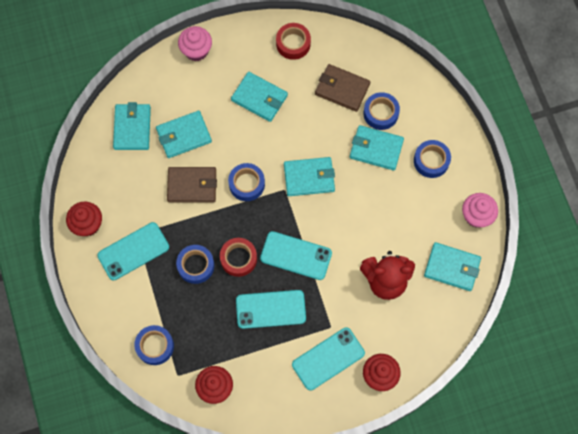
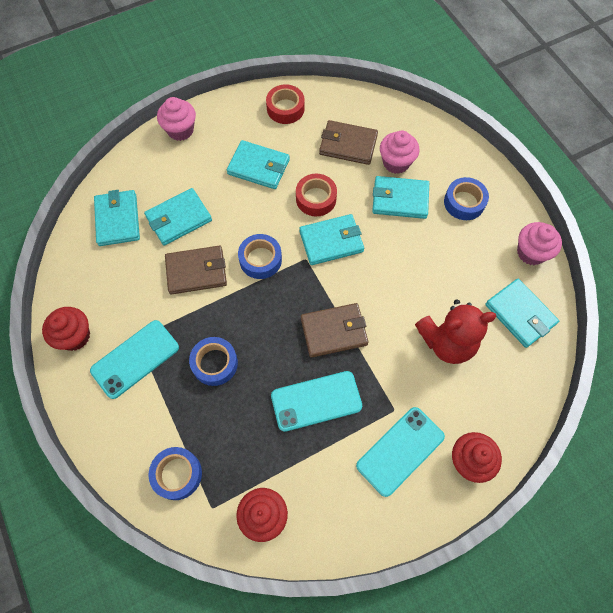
camera: 10 degrees left, 5 degrees down
red tape [220,238,257,277] -> red tape moved to [296,174,337,216]
turquoise phone [260,231,332,280] -> brown wallet [301,303,369,358]
blue tape [363,92,400,130] -> pink cupcake [380,130,419,174]
turquoise wallet [424,242,481,291] -> turquoise wallet turned 45 degrees clockwise [485,279,559,348]

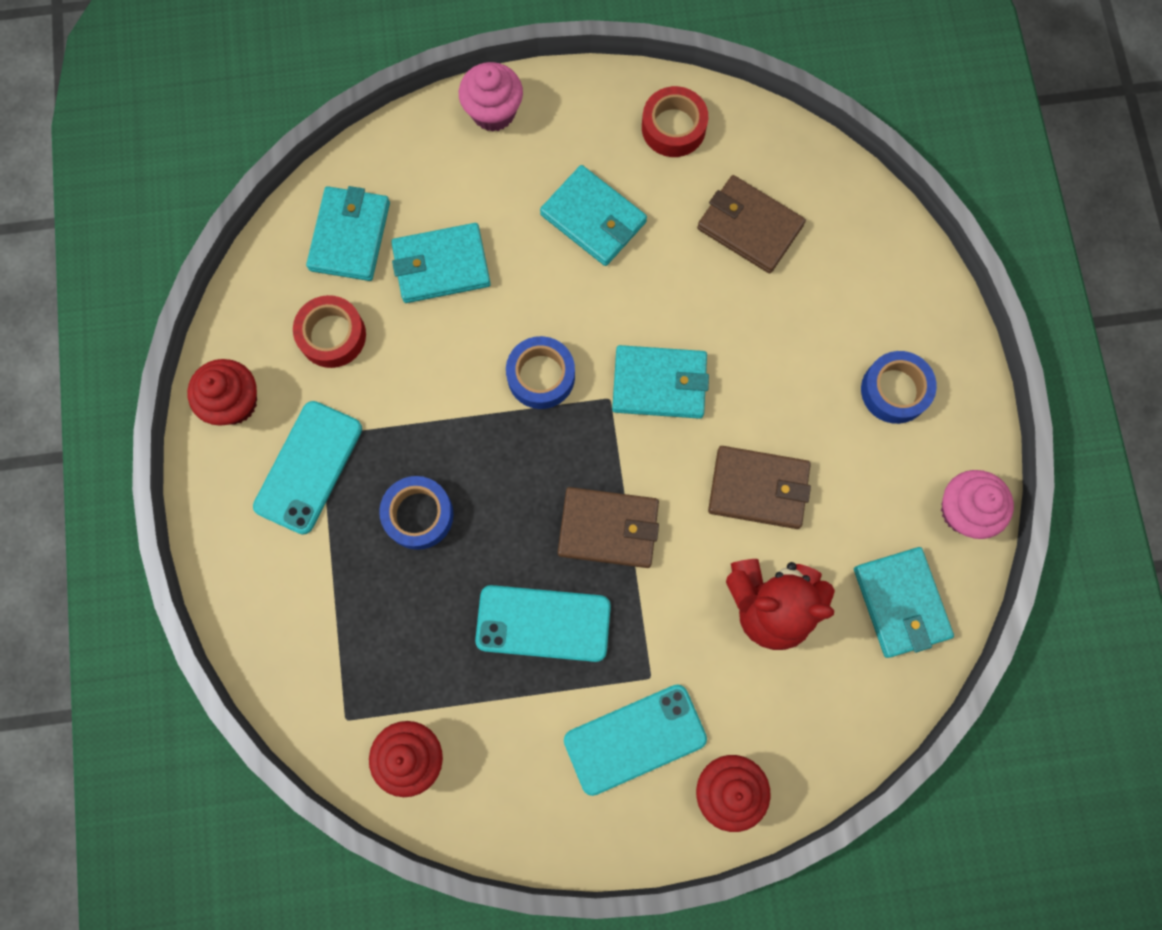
camera: 20 degrees right, 10 degrees up
turquoise phone [90,320,179,399] -> turquoise phone turned 45 degrees counterclockwise [253,401,362,535]
blue tape [149,447,202,500] -> none
brown wallet [165,246,227,294] -> brown wallet moved to [708,446,811,529]
red tape [296,174,337,216] -> red tape moved to [293,295,366,368]
turquoise wallet [372,176,429,219] -> none
pink cupcake [380,130,419,174] -> none

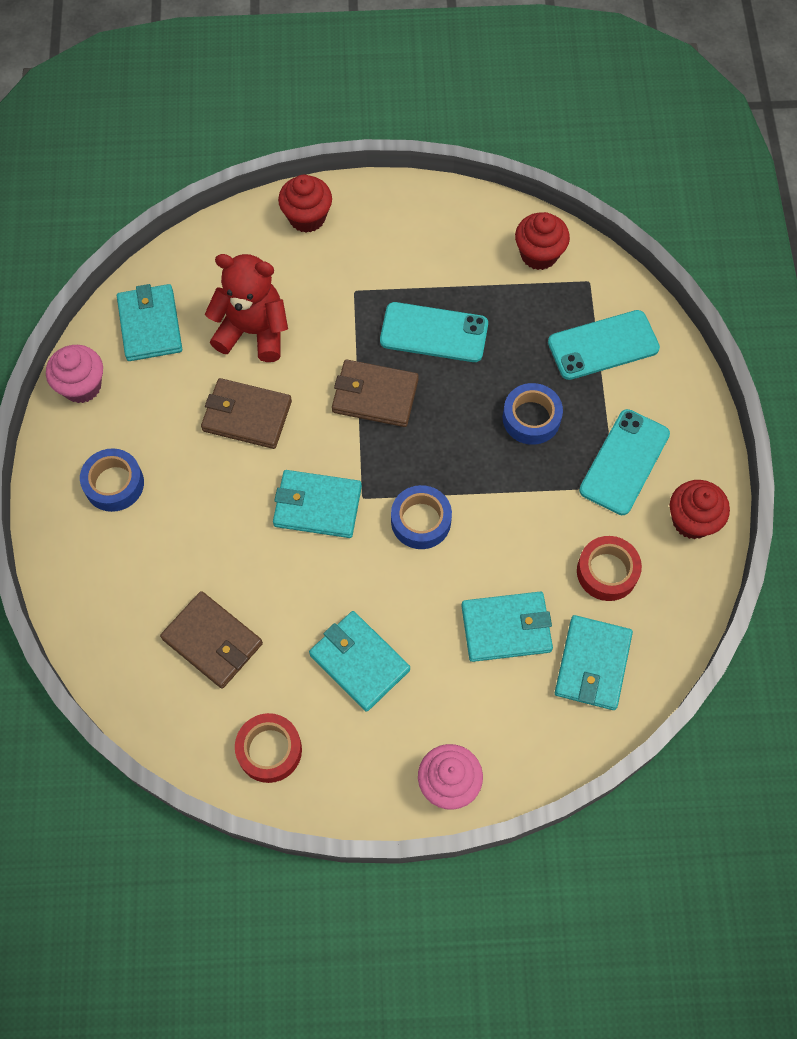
camera: 175 degrees left, 10 degrees down
turquoise phone [564,684,707,796] -> turquoise phone moved to [548,310,660,380]

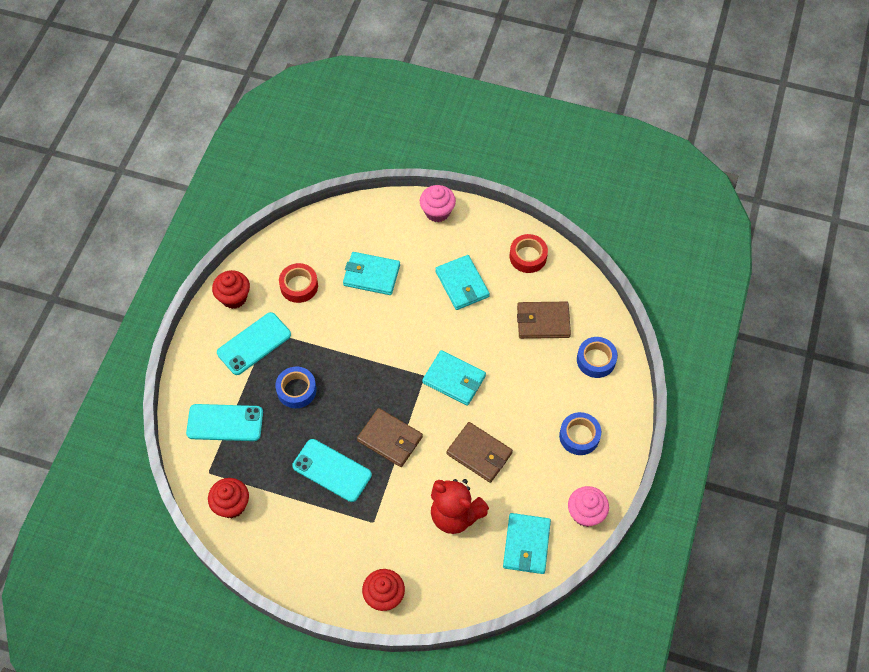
camera: 160 degrees left, 5 degrees down
brown wallet [160,591,263,689] -> brown wallet turned 60 degrees counterclockwise [517,302,571,339]
blue tape [391,485,452,549] -> blue tape moved to [577,337,618,378]
turquoise wallet [555,615,633,710] -> none

